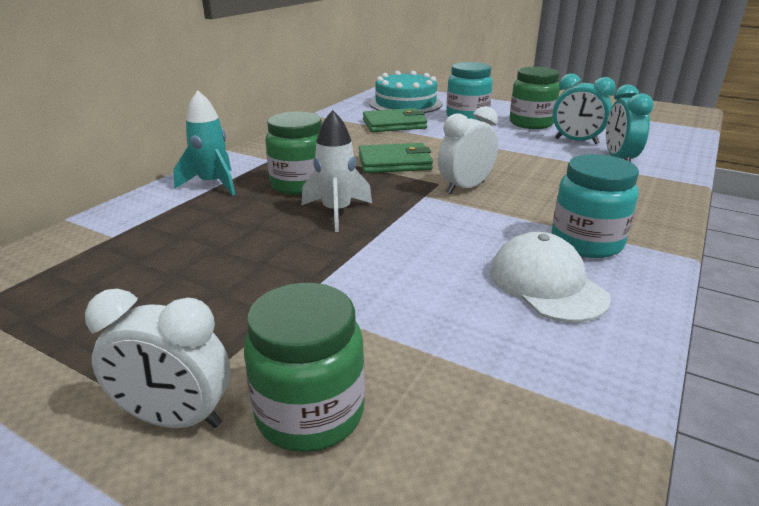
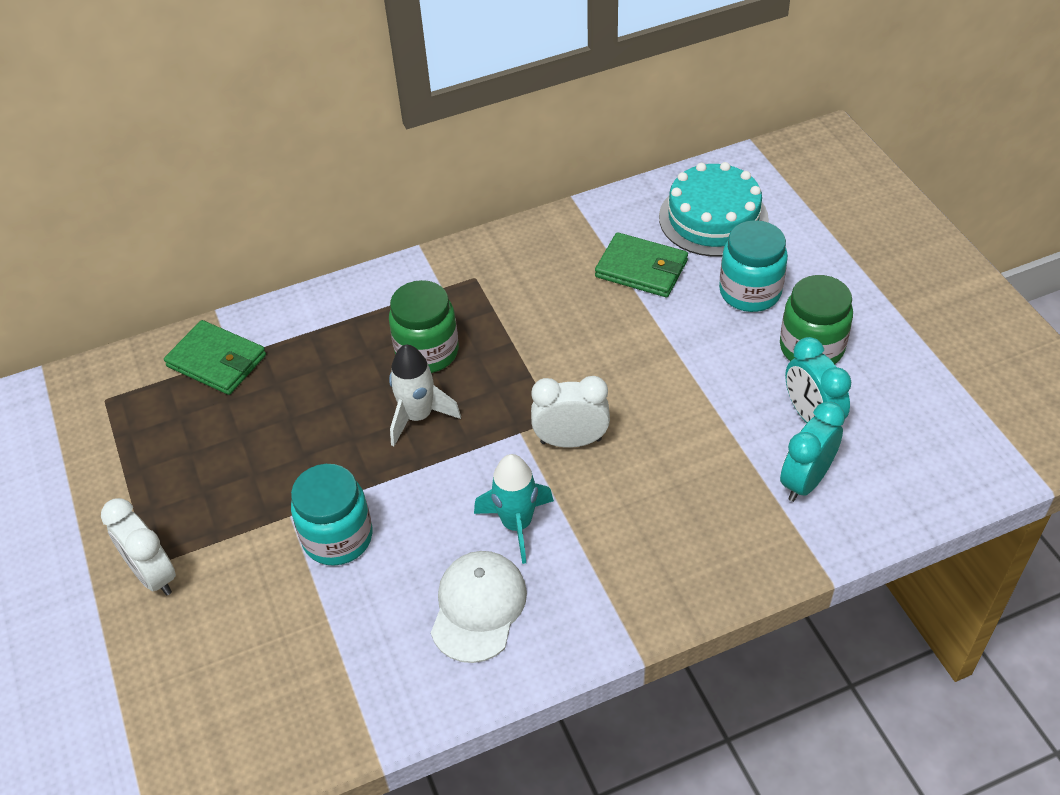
camera: 40 degrees right, 20 degrees up
turquoise rocket [173,90,235,195] -> turquoise rocket moved to [474,454,554,564]
green jar [244,283,365,452] -> none
green wallet [359,143,433,173] -> green wallet moved to [164,320,266,395]
turquoise jar [551,154,639,258] -> turquoise jar moved to [291,464,373,566]

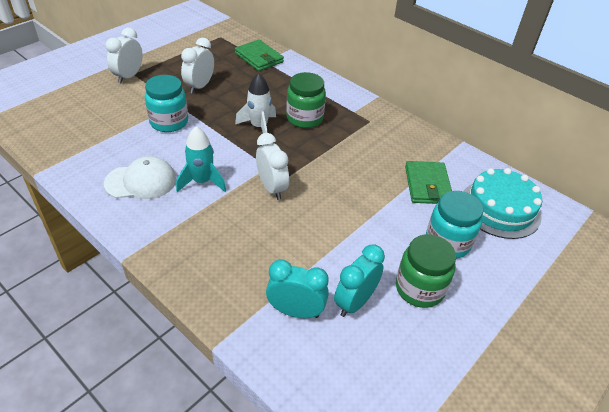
camera: 60 degrees right, 5 degrees down
green wallet [164,320,266,395] -> green wallet turned 45 degrees counterclockwise [235,40,284,71]
none -> white clock [181,38,214,94]

